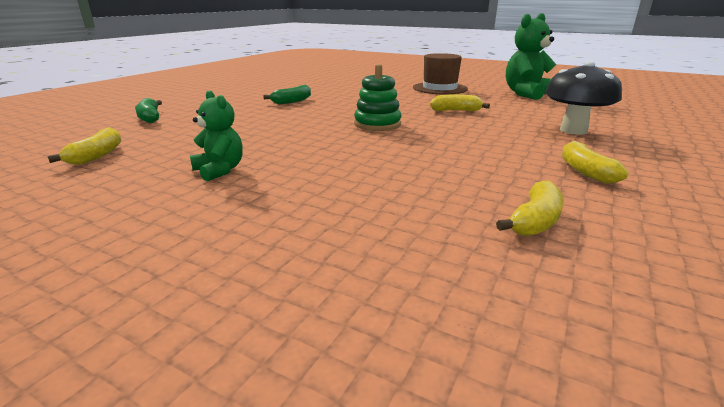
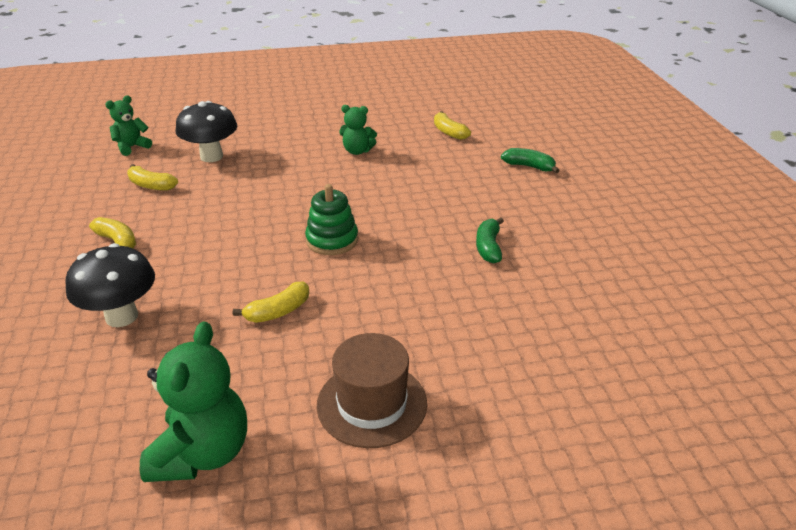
camera: 140 degrees right, 10 degrees up
yellow banana [496,180,564,236] -> yellow banana turned 60 degrees counterclockwise [127,164,178,191]
none -> green teddy bear [105,96,152,156]
none -> black mushroom [176,101,237,162]

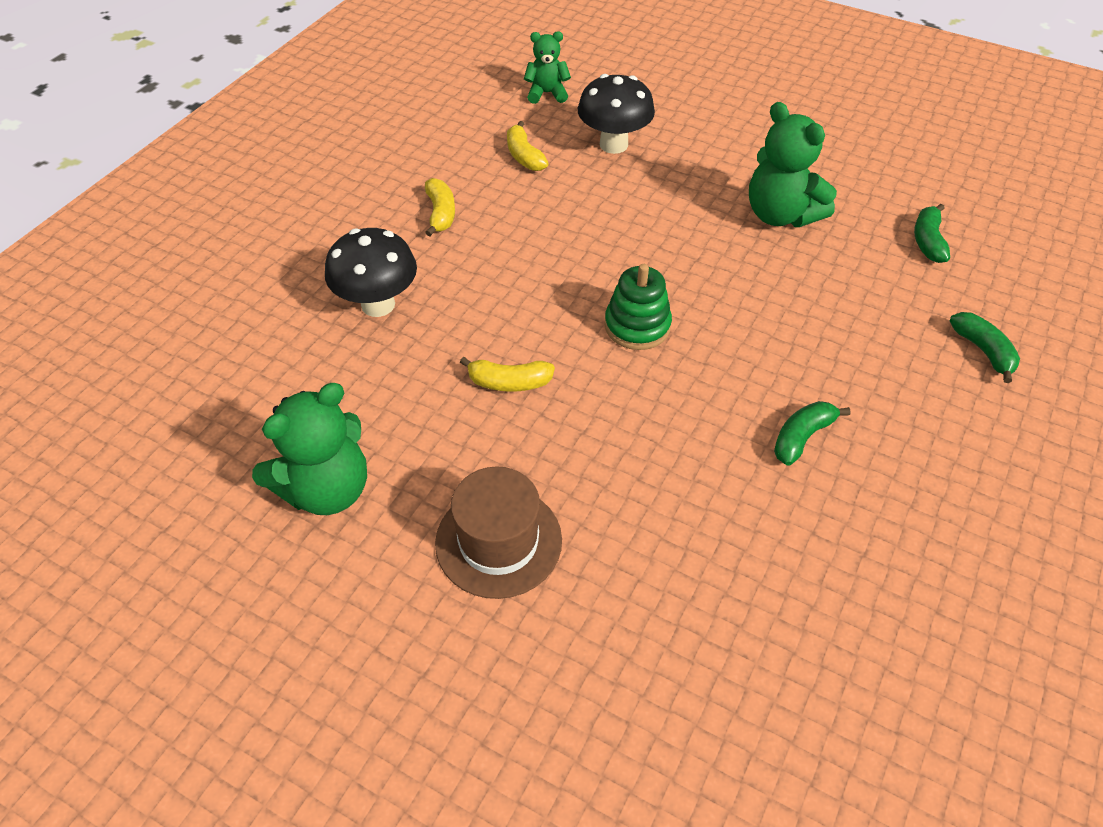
camera: 40 degrees right, 15 degrees up
green teddy bear [339,105,377,155] -> green teddy bear [749,102,837,227], size x1.70
yellow banana [434,111,471,140] -> green banana [914,204,950,263]

